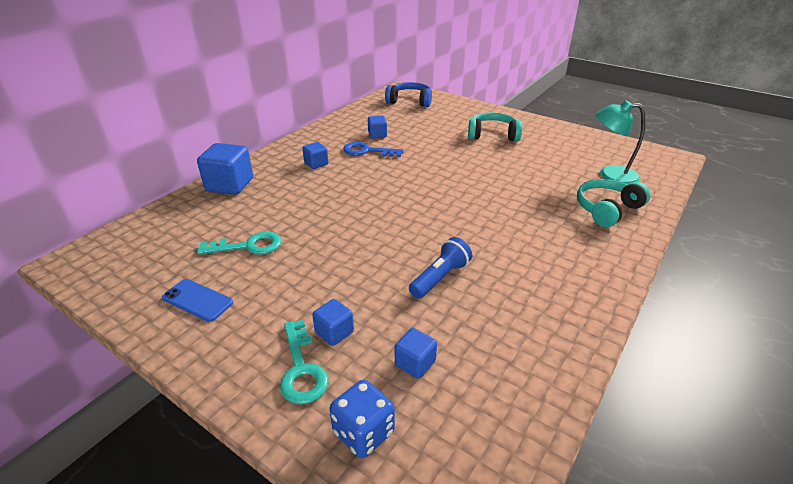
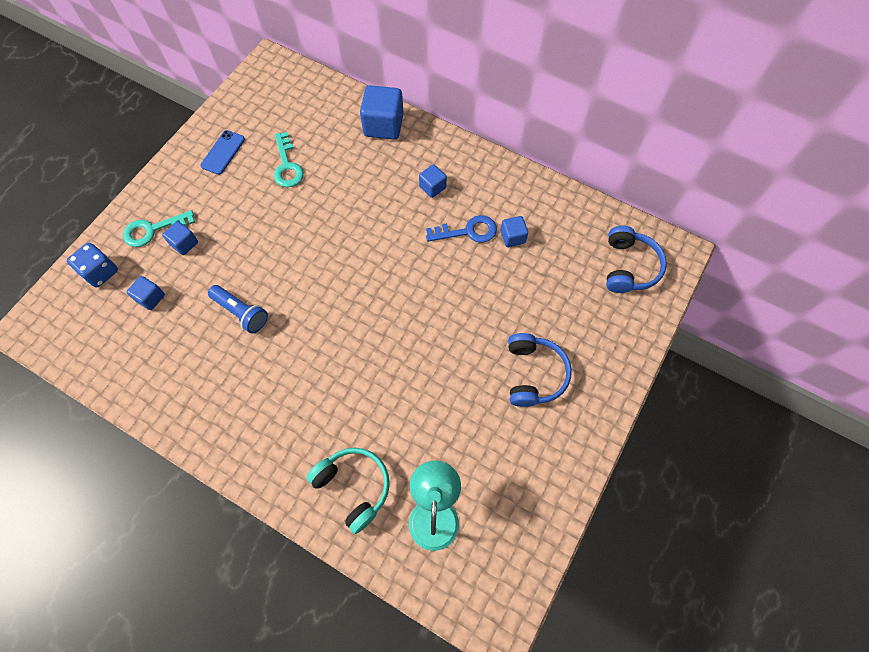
camera: 85 degrees right, 30 degrees up
blue key [343,142,404,157] -> blue key turned 75 degrees clockwise [426,215,497,243]
turquoise headphones [468,113,522,142] -> blue headphones [508,333,572,407]

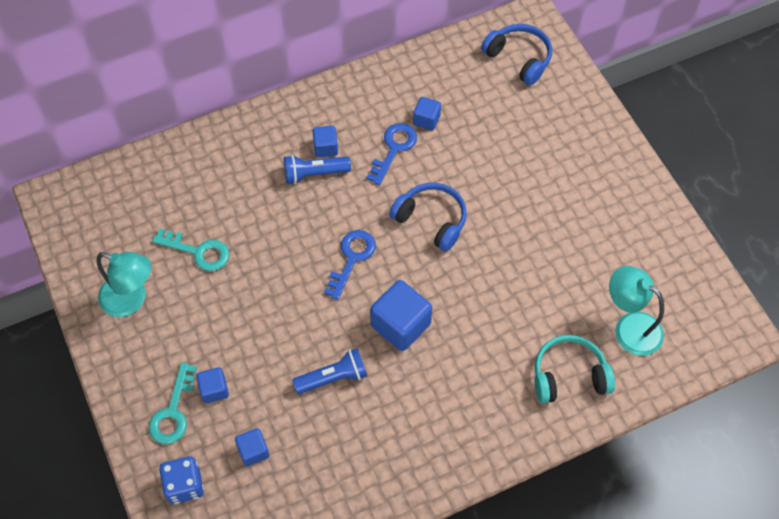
camera: 55 degrees left, 5 degrees down
blue phone [200,130,245,175] -> turquoise lamp [96,252,152,317]
blue cube [360,85,404,140] -> blue cube moved to [370,280,432,351]
blue headphones [508,333,572,407] -> blue headphones moved to [389,183,467,252]
none -> blue flashlight [284,155,351,184]
none -> blue key [324,230,376,300]

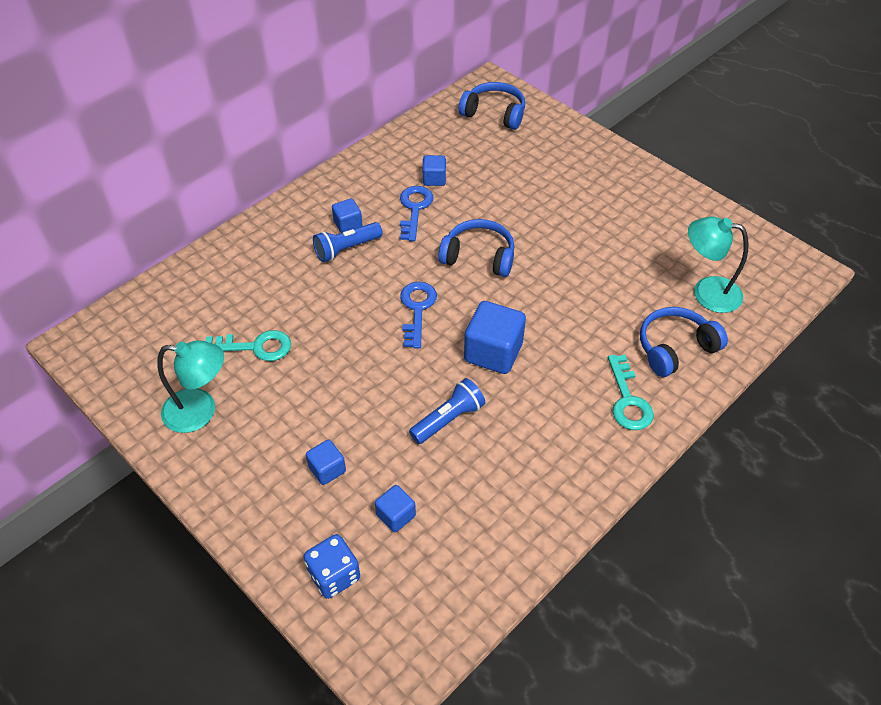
camera: 20 degrees left, 10 degrees down
turquoise key [149,362,197,444] -> turquoise key moved to [608,355,654,430]
turquoise headphones [535,335,615,404] -> blue headphones [640,307,728,377]

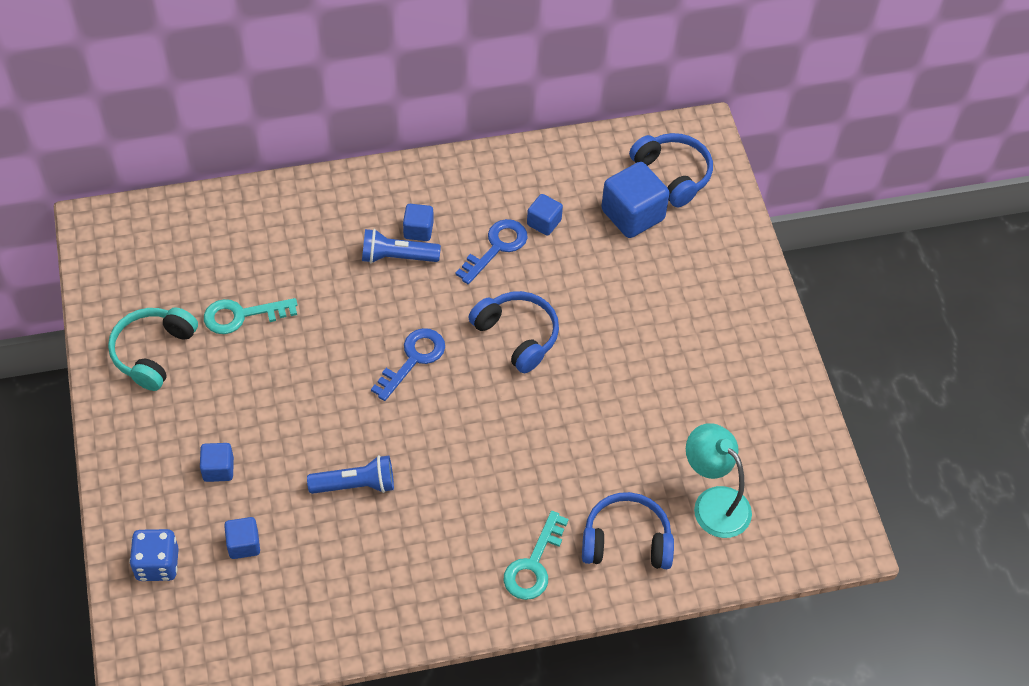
camera: 30 degrees right, 5 degrees up
turquoise lamp [157,340,224,433] -> turquoise headphones [108,307,198,391]
turquoise key [206,330,291,361] -> turquoise key turned 135 degrees clockwise [204,298,297,334]
blue cube [464,301,526,374] -> blue cube moved to [601,162,670,238]

